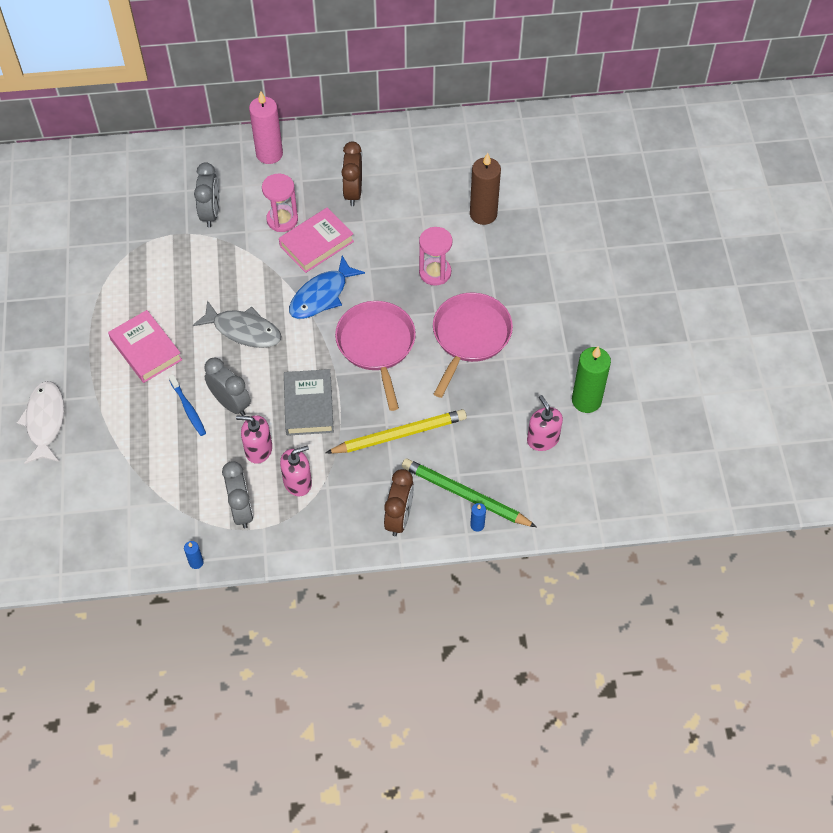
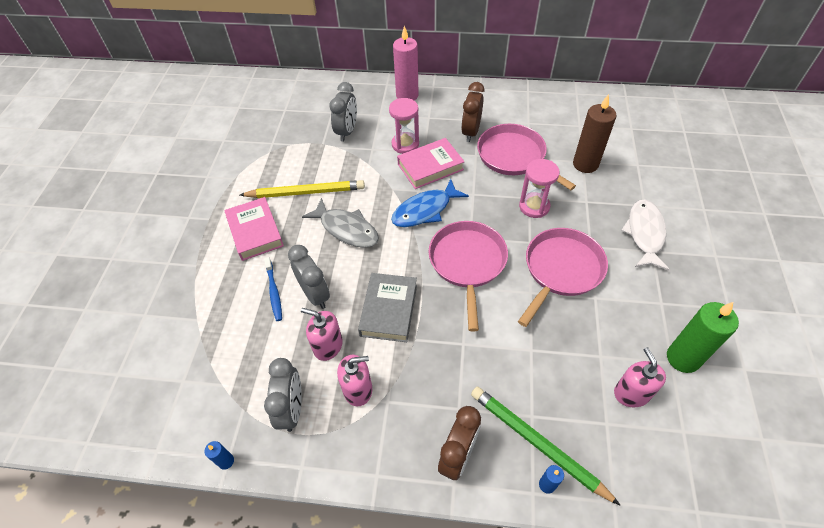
camera: 15 degrees right, 5 degrees down
white fish [17,381,64,464] -> white fish moved to [621,200,670,271]
yellow pencil [326,409,467,454] -> yellow pencil moved to [240,180,365,198]
none -> pink pan [477,124,576,190]

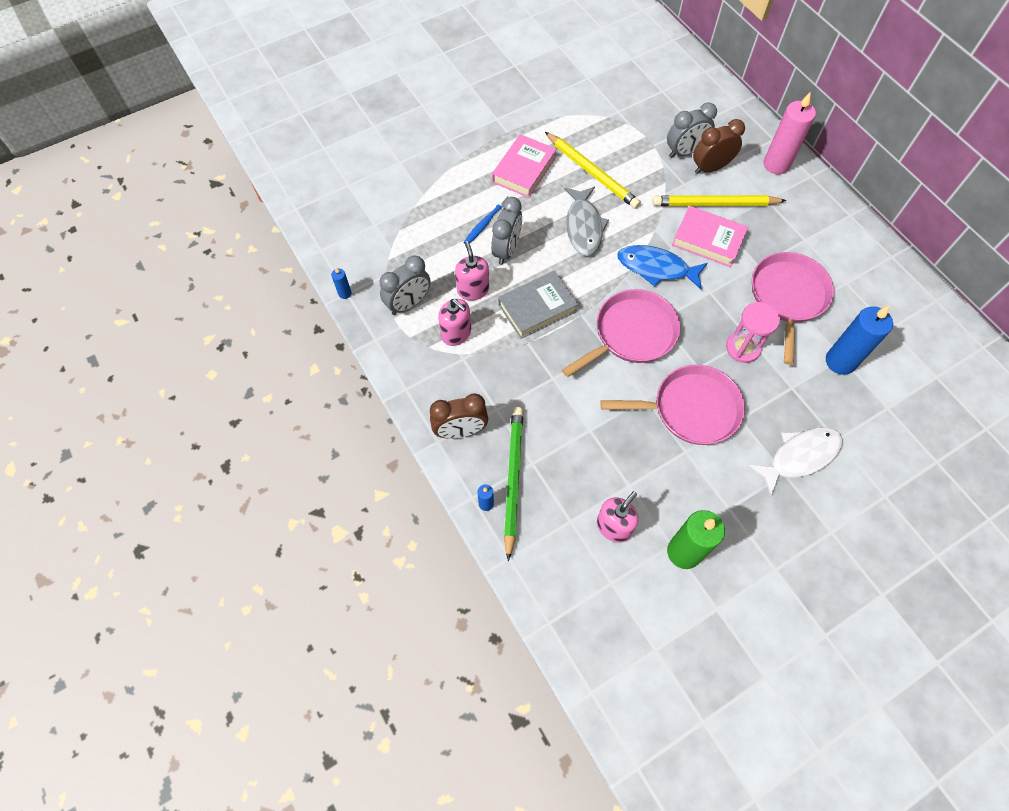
camera: 50 degrees right, 10 degrees up
pink hourglass [389,98,419,154] -> yellow pencil [652,195,787,206]
brown clock [461,82,484,142] -> brown clock moved to [693,119,745,174]
brown candle [573,94,616,173] -> blue candle [826,305,893,375]

